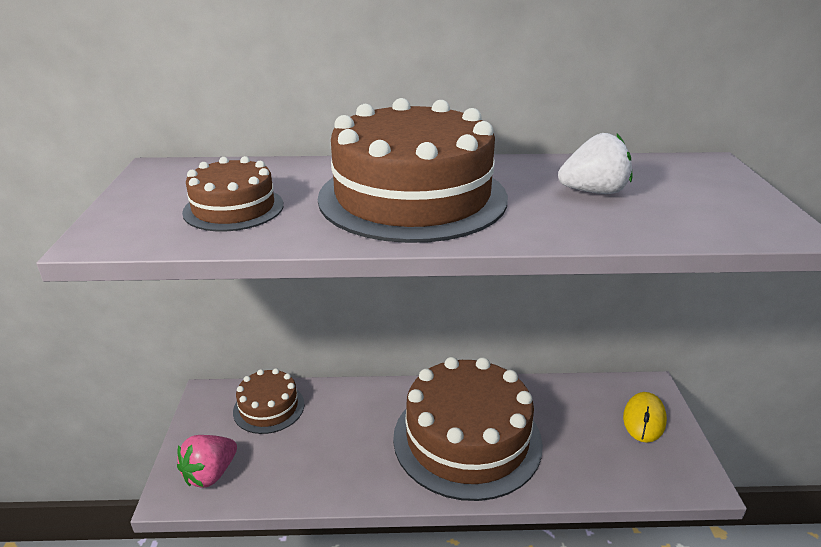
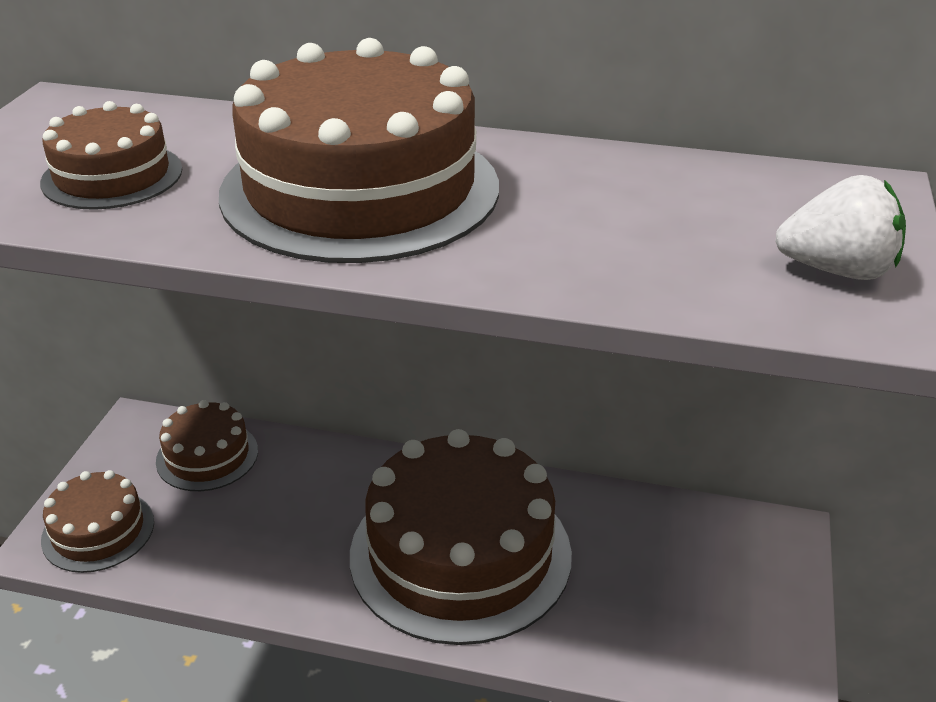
camera: 15 degrees right, 5 degrees up
pink strawberry [177,435,237,488] -> brown cake [41,470,154,573]
white strawberry [558,133,632,194] -> white strawberry moved to [775,175,906,280]
yellow mouse [623,392,667,443] -> none

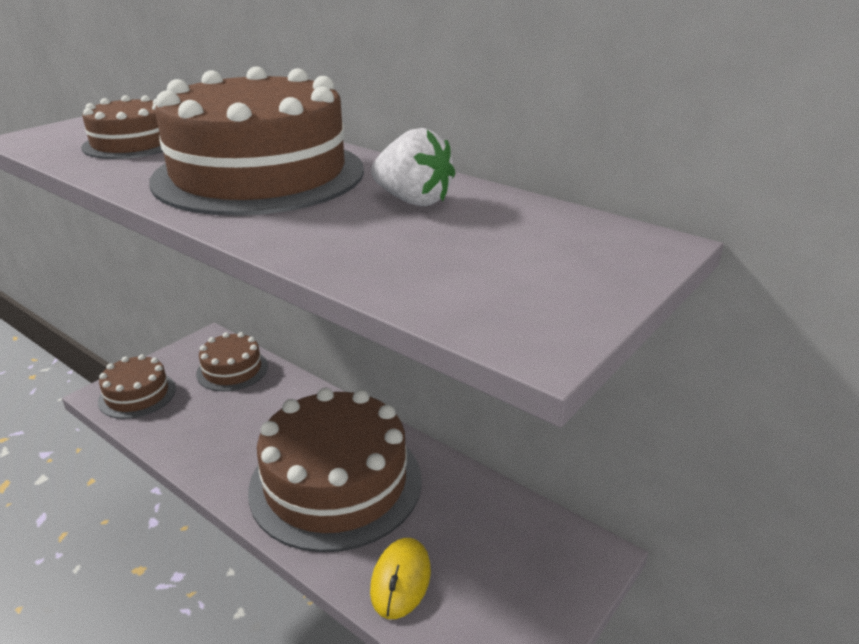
camera: 25 degrees right, 5 degrees down
white strawberry [775,175,906,280] -> white strawberry moved to [371,128,455,206]
none -> yellow mouse [370,538,431,619]

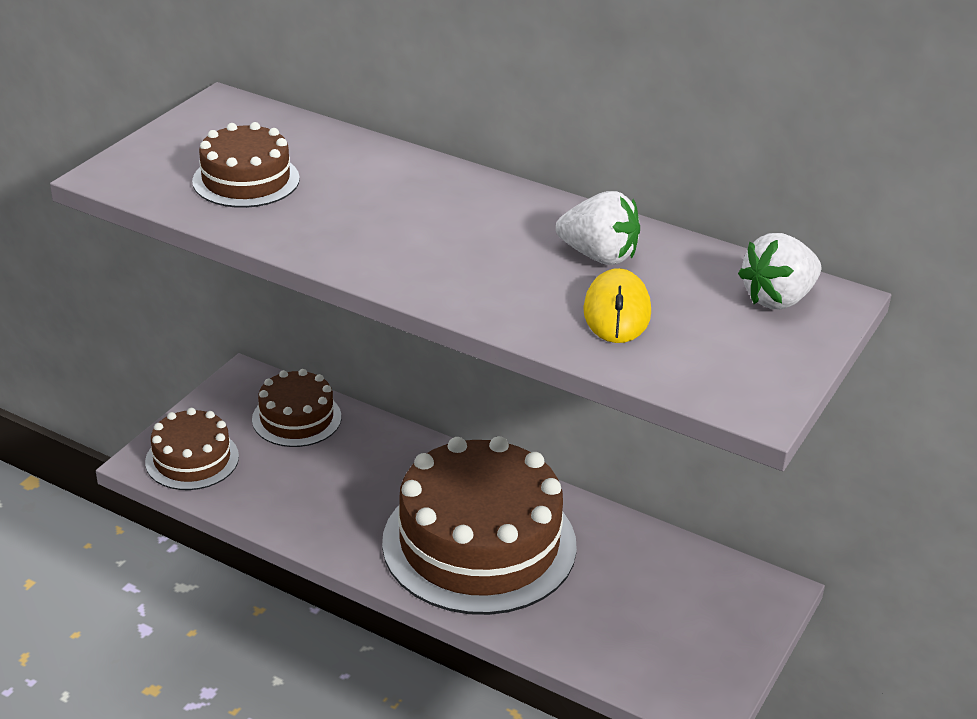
camera: 10 degrees left, 5 degrees up
brown cake [149,66,364,216] -> none
yellow mouse [370,538,431,619] -> yellow mouse moved to [583,268,651,343]
none -> white strawberry [738,233,821,309]

